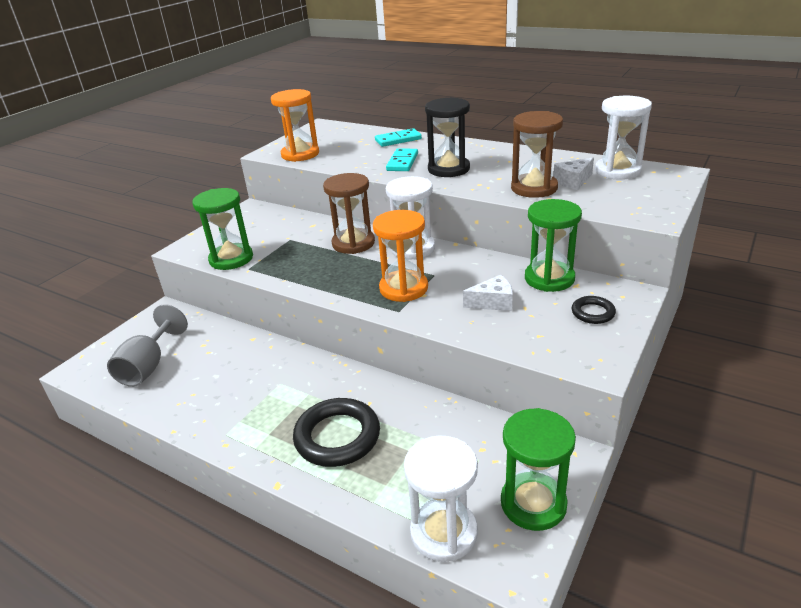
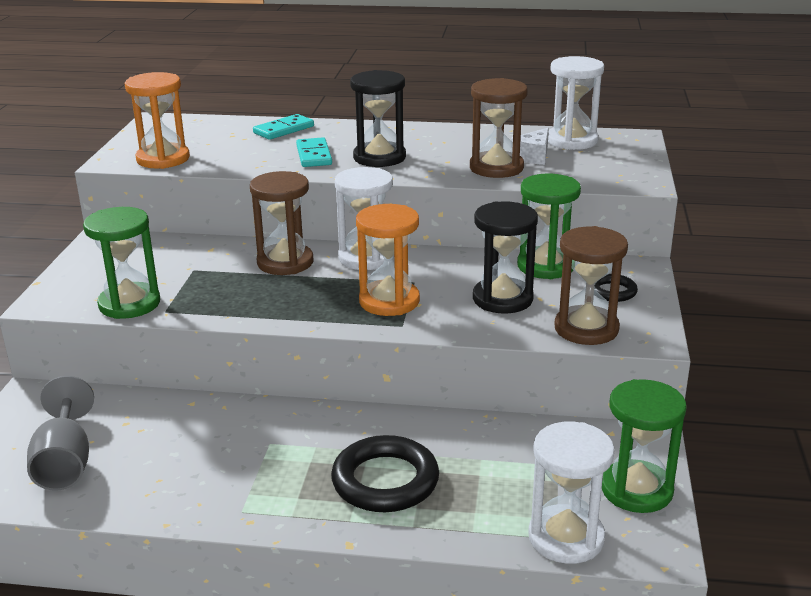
camera: 25 degrees left, 5 degrees down
white cheese [463,275,513,311] -> black hourglass [473,201,538,314]
none -> brown hourglass [554,226,628,345]

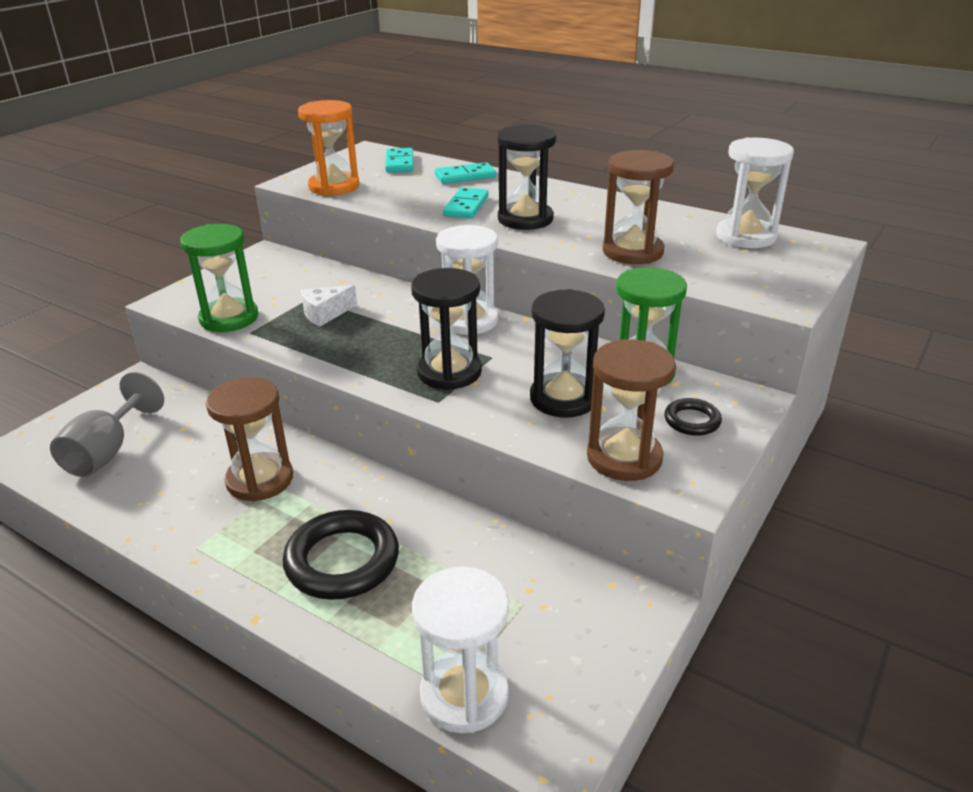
camera: 25 degrees right, 5 degrees up
brown hourglass [250,171,313,275] -> brown hourglass moved to [206,377,293,502]
orange hourglass [356,204,420,316] -> black hourglass [411,268,482,390]
white cheese [511,128,549,165] -> white cheese moved to [301,285,357,326]
green hourglass [602,379,687,513] -> none
none -> turquoise domino [385,148,414,172]

